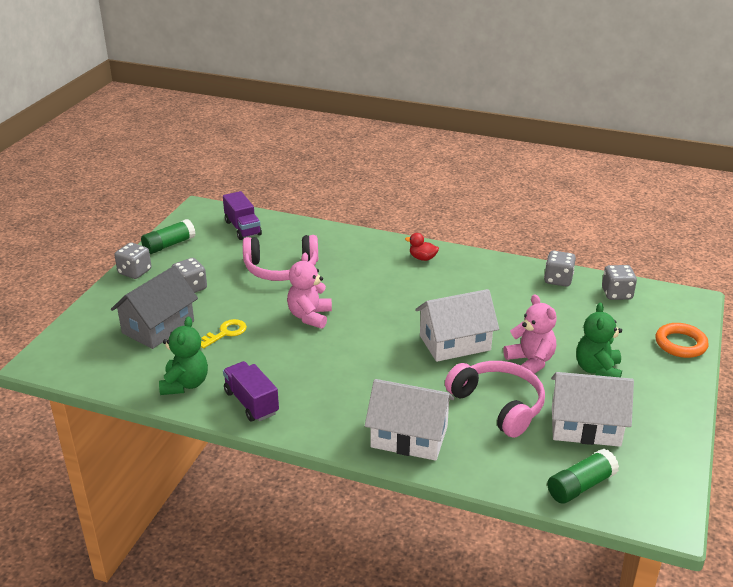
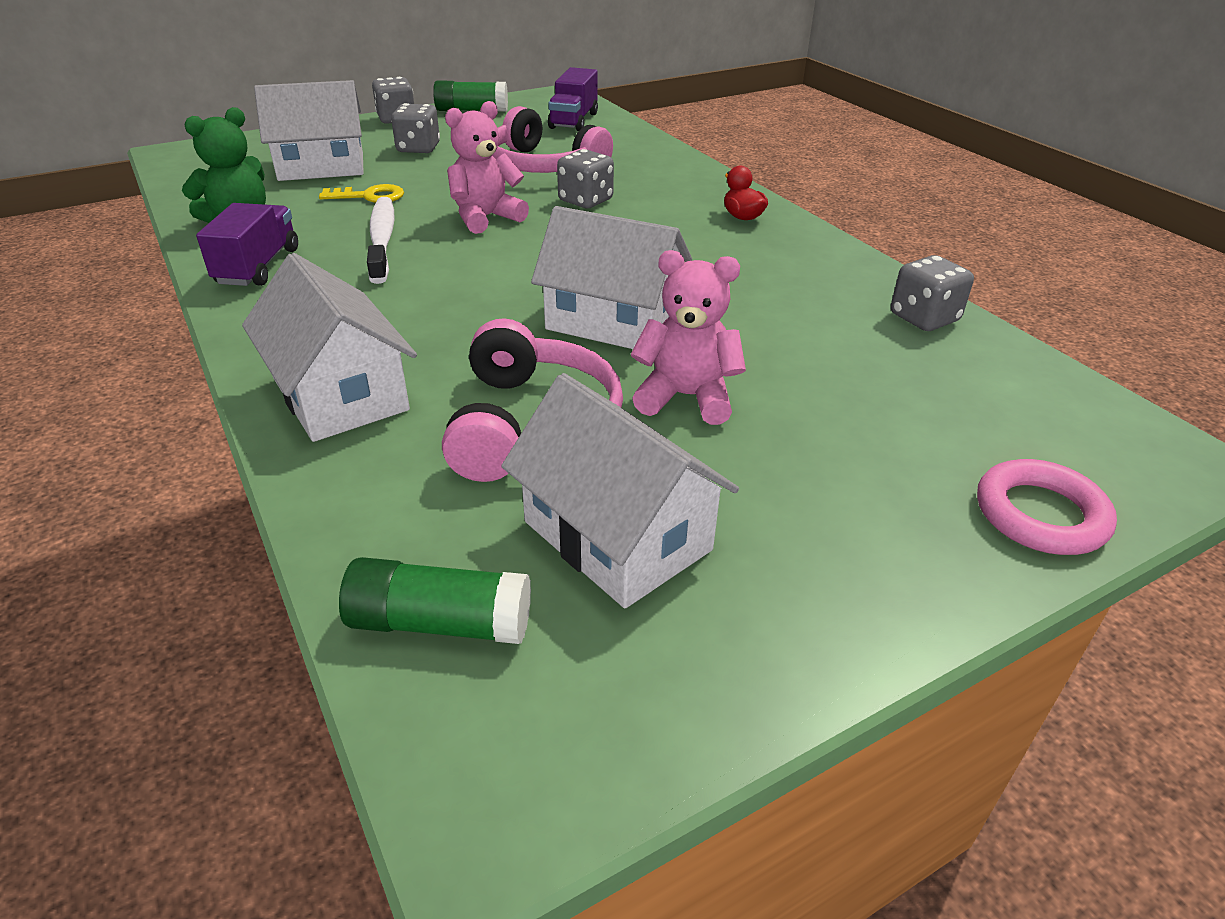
camera: 40 degrees right, 5 degrees up
grey house [111,266,198,349] -> white house [254,80,364,181]
pink teddy bear [503,294,557,374] -> pink teddy bear turned 90 degrees counterclockwise [631,250,746,425]
green teddy bear [576,303,622,377] -> none
grey dice [602,265,637,300] -> grey dice moved to [557,149,614,208]
orange ring [656,323,709,358] -> pink ring [977,459,1117,555]
none -> white toothbrush [367,197,395,284]

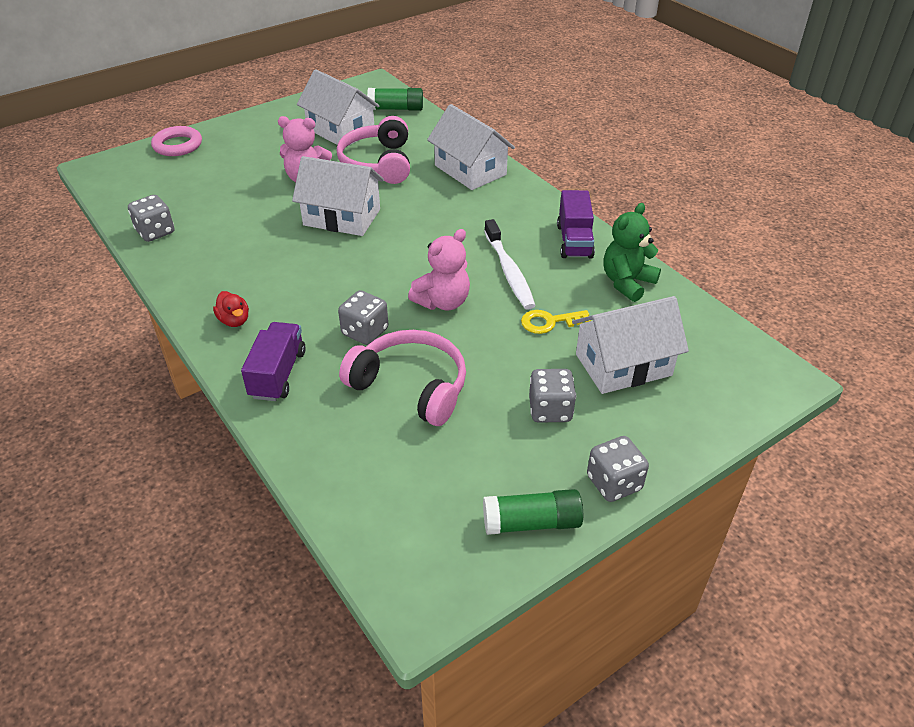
camera: 175 degrees right, 5 degrees up
purple truck [548,67,598,132] -> purple truck moved to [241,322,306,401]

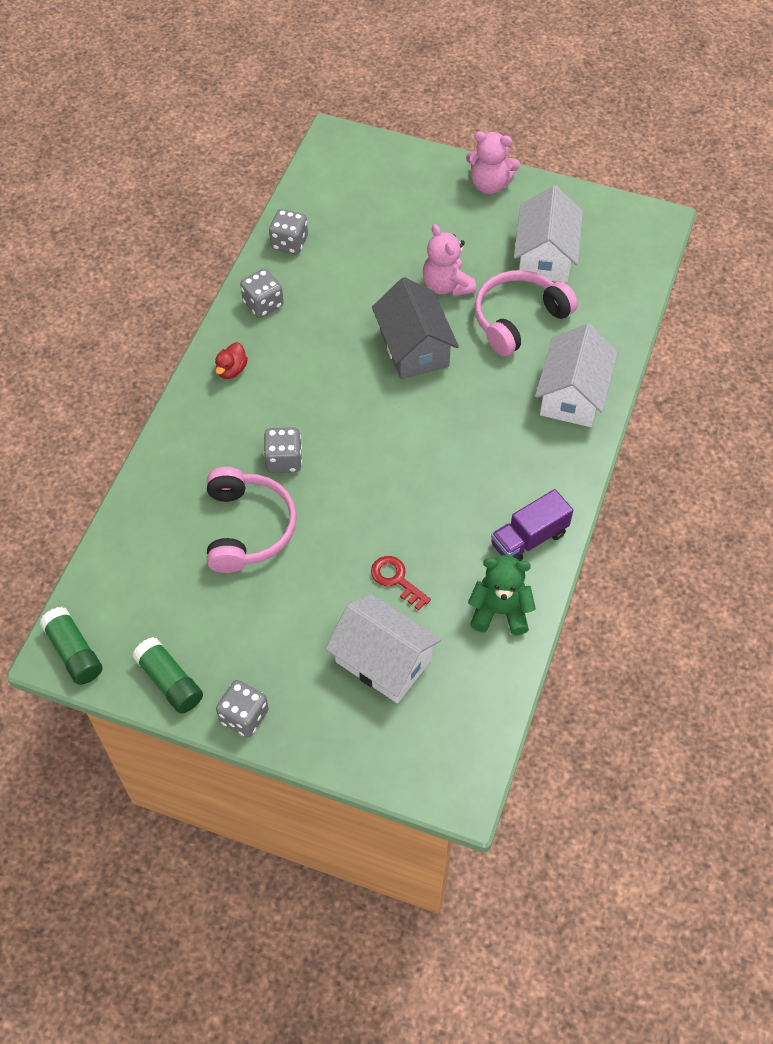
camera: 55 degrees right, 15 degrees up
pink ring [151,126,202,156] -> none
purple truck [241,322,306,401] -> none
white house [292,156,384,236] -> grey house [372,277,459,379]
green glue stick [367,88,423,111] -> green glue stick moved to [40,607,102,685]
pink teddy bear [408,229,470,310] -> pink teddy bear moved to [466,131,520,194]
white toothbrush [484,219,535,310] -> none
yellow key [521,310,591,334] -> red key [371,556,431,610]
grey dice [529,369,576,423] -> grey dice moved to [240,269,284,318]

